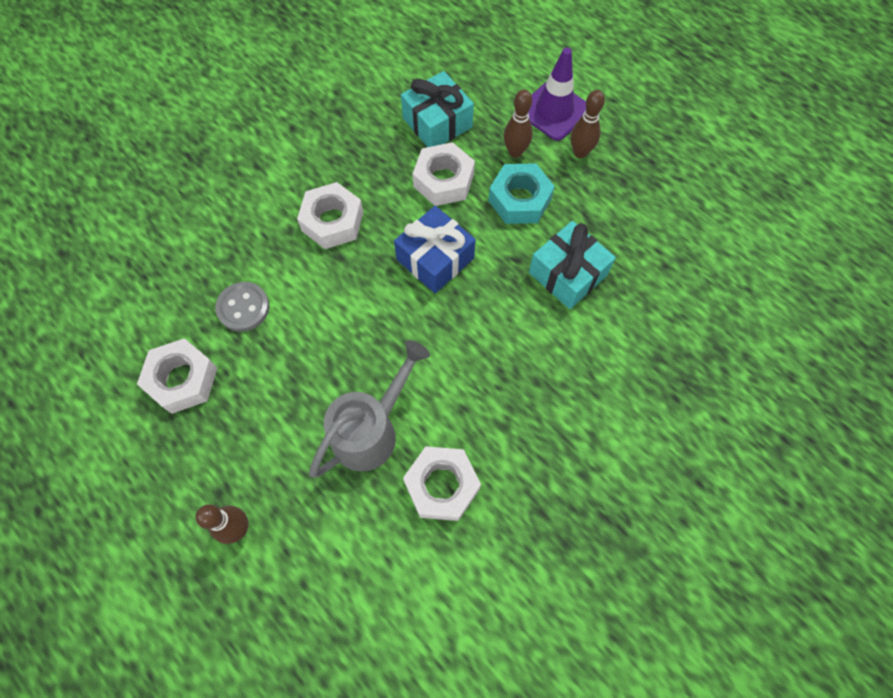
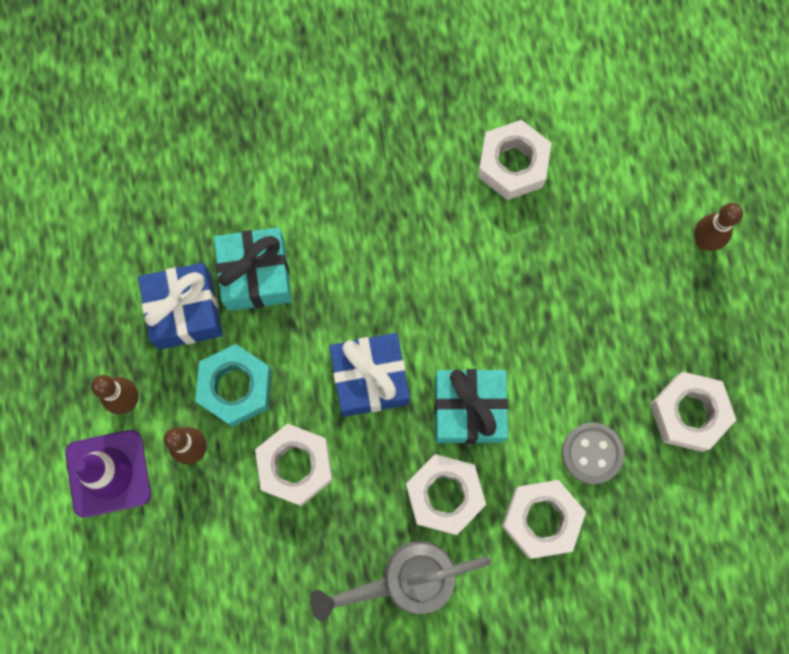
camera: 145 degrees left, 10 degrees up
grey watering can [309,340,430,478] -> grey watering can moved to [310,541,491,622]
turquoise gift [401,71,474,147] -> turquoise gift moved to [434,369,508,444]
none -> blue gift [138,263,223,350]
none -> white nut [502,480,586,559]

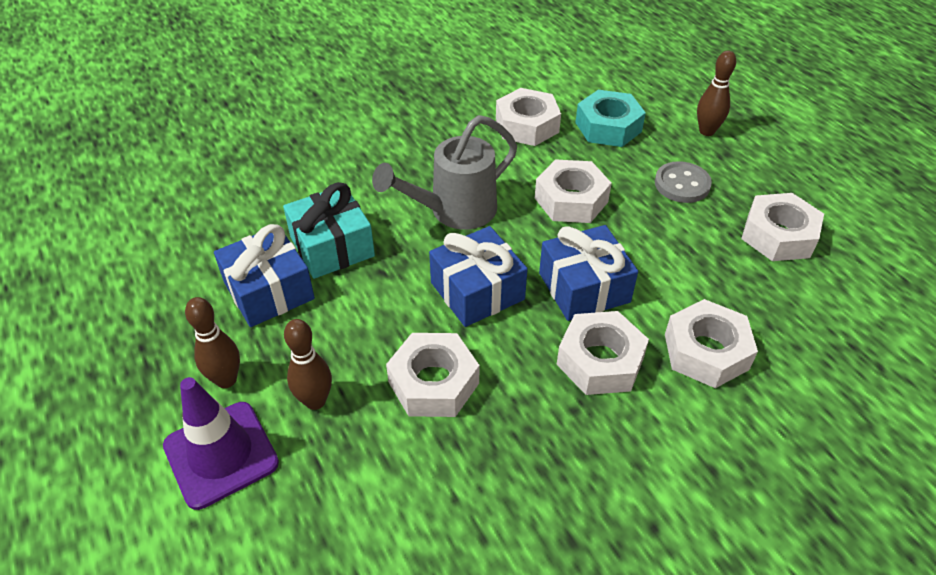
camera: 20 degrees left, 30 degrees down
turquoise nut [195,344,272,427] -> turquoise nut moved to [575,90,646,147]
grey watering can [310,541,491,622] -> grey watering can moved to [372,115,517,230]
turquoise gift [434,369,508,444] -> blue gift [539,225,638,321]
grey button [562,423,624,484] -> grey button moved to [655,161,712,203]
none -> white nut [535,159,612,223]

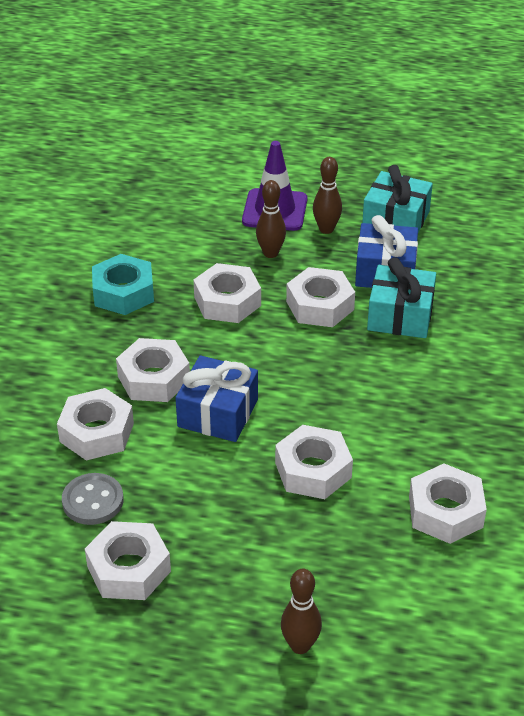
camera: 130 degrees right, 5 degrees down
grey watering can [372,115,517,230] -> none
blue gift [429,226,528,327] -> none
turquoise nut [575,90,646,147] -> turquoise nut moved to [92,254,154,315]
grey button [655,161,712,203] -> grey button moved to [62,473,124,525]
none -> white nut [286,267,355,327]
none -> turquoise gift [362,165,433,232]

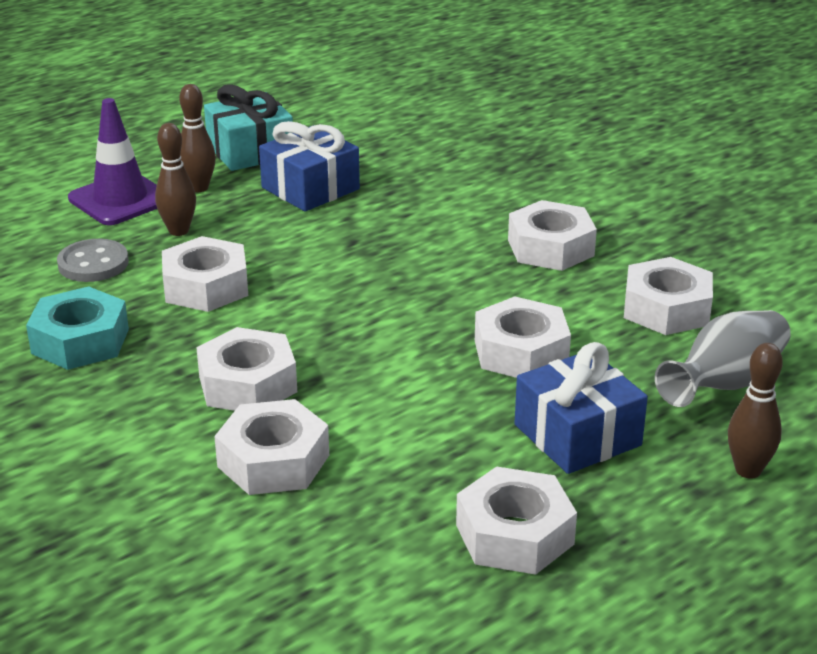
camera: 50 degrees left, 10 degrees down
grey button [62,473,124,525] -> grey button moved to [57,239,129,282]
blue gift [176,355,258,442] -> blue gift moved to [514,342,648,474]
white nut [286,267,355,327] -> white nut moved to [508,200,597,271]
turquoise gift [367,257,436,338] -> none
none -> grey vase [655,310,791,407]

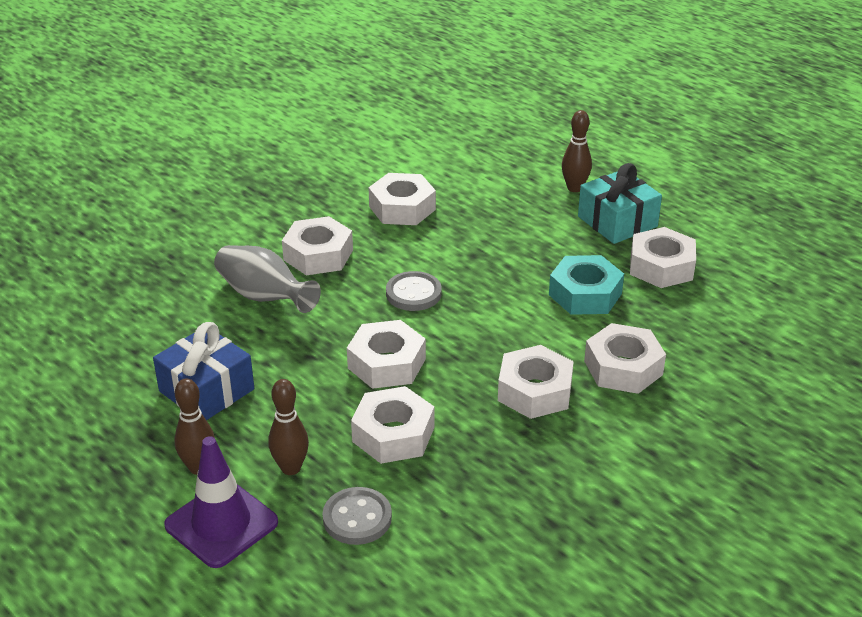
camera: 95 degrees left, 5 degrees up
turquoise nut [26,286,129,370] -> turquoise nut moved to [549,255,624,315]
turquoise gift [204,84,293,171] -> turquoise gift moved to [578,163,662,244]
white nut [475,296,571,378] -> white nut moved to [347,320,426,389]
blue gift [514,342,648,474] -> none
grey vase [655,310,791,407] -> grey vase moved to [214,245,321,313]
none -> grey button [386,271,442,311]

